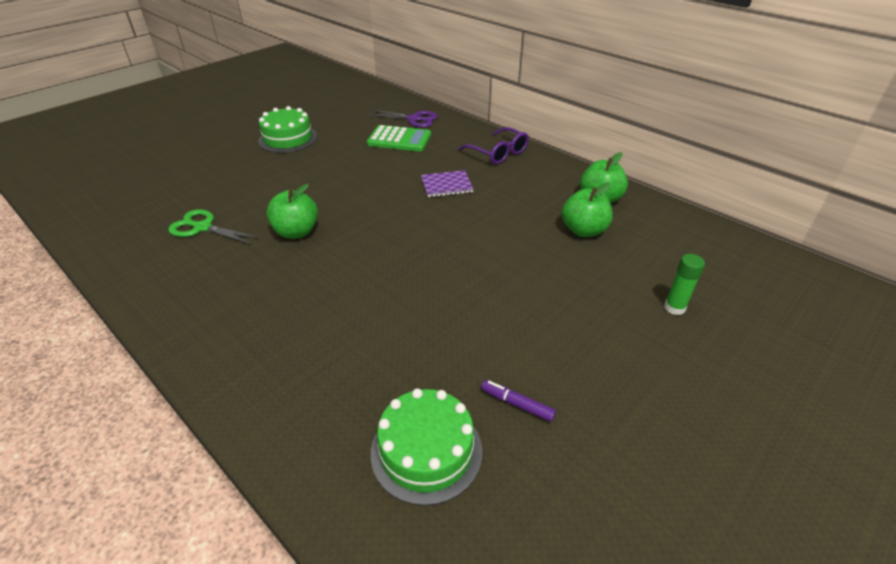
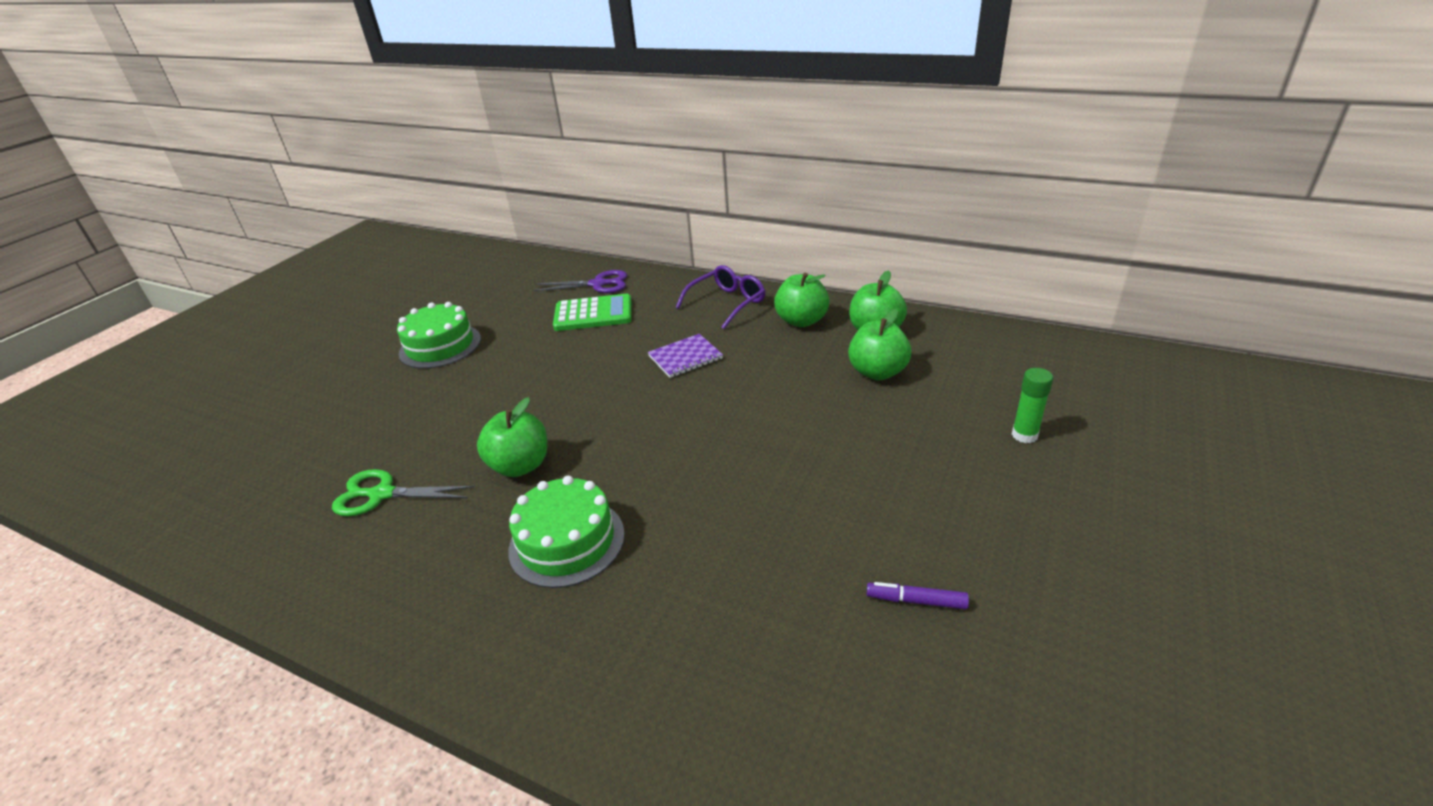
camera: 15 degrees left, 5 degrees down
green cake [371,388,482,506] -> green cake moved to [508,476,625,588]
purple glasses [458,127,529,164] -> purple glasses turned 75 degrees counterclockwise [676,265,765,329]
none -> green apple [774,273,830,327]

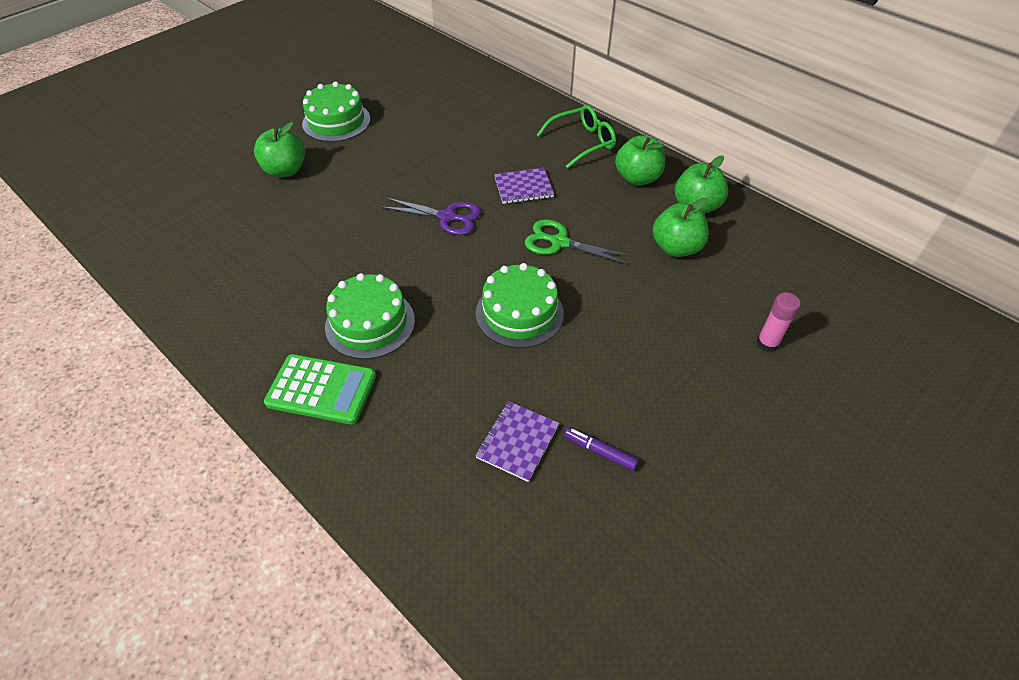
camera: 15 degrees right, 15 degrees up
green scissors [332,469,474,516] -> green scissors moved to [525,219,631,264]
green apple [477,397,547,477] -> green apple moved to [254,122,305,178]
purple scissors [533,270,627,293] -> purple scissors moved to [381,197,481,235]
green calculator [553,294,632,331] -> green calculator moved to [264,354,376,424]
purple glasses [676,265,765,329] -> green glasses [537,105,616,168]
green glue stick [1012,368,1053,443] -> pink glue stick [756,292,801,352]
none -> purple notebook [475,401,559,482]
none -> green cake [476,263,564,348]

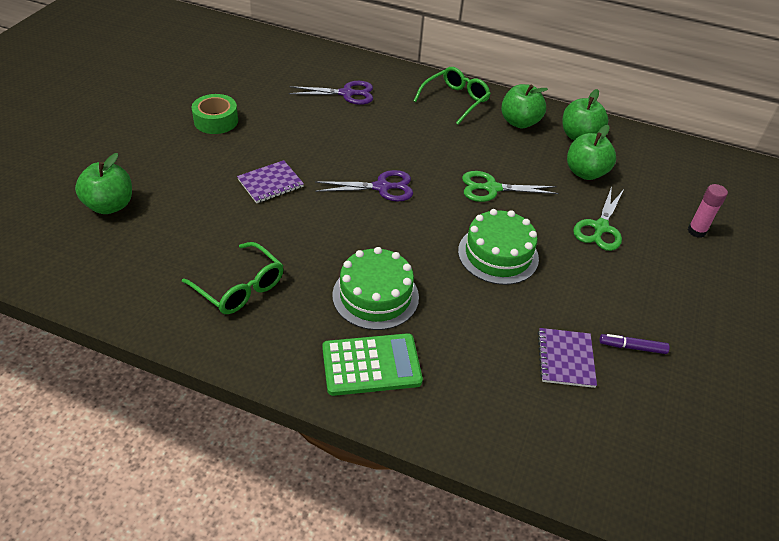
camera: 25 degrees left, 5 degrees down
green apple [254,122,305,178] -> green apple moved to [75,153,132,214]
green cake [302,81,370,142] -> green tape [192,94,238,134]
purple notebook [494,168,554,204] -> purple notebook moved to [237,160,304,203]
none -> green glasses [182,242,283,314]
none -> purple scissors [289,81,373,105]
none -> green scissors [573,187,623,251]

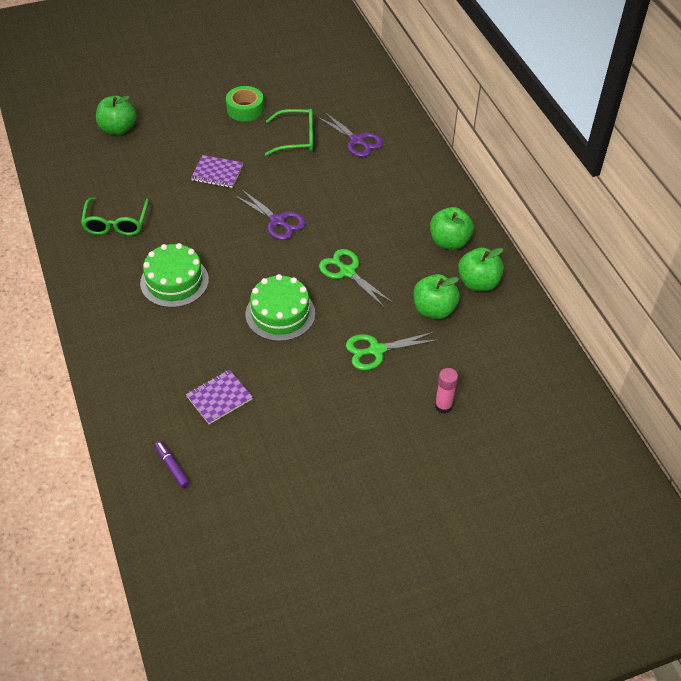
camera: 50 degrees right, 5 degrees up
green calculator [322,333,423,396] -> none
green glasses [414,67,491,125] -> green glasses moved to [265,109,313,156]
purple marker [599,334,670,354] -> purple marker moved to [155,441,190,488]

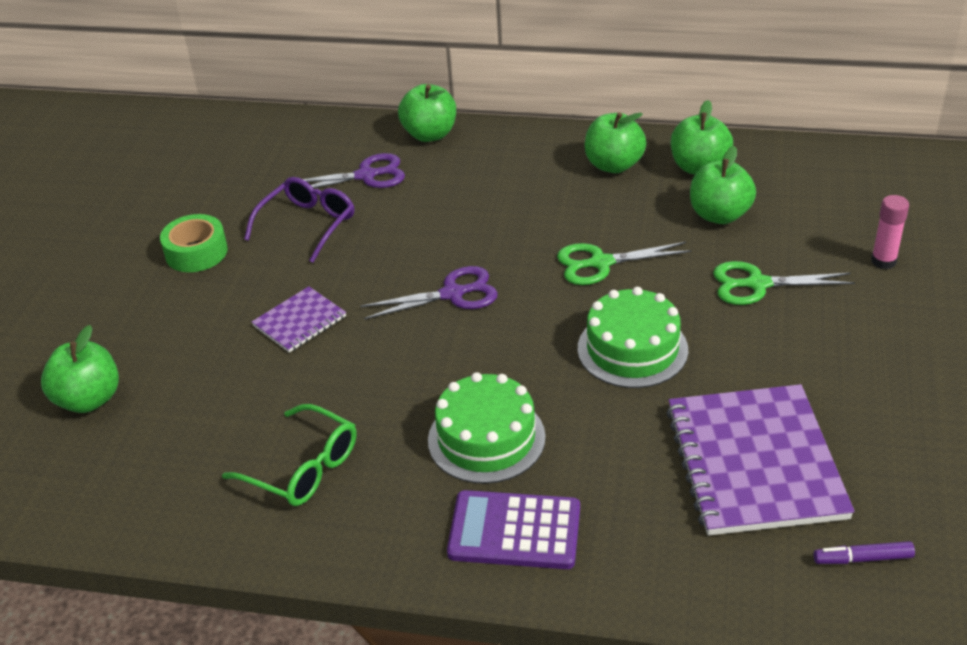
camera: 55 degrees left, 10 degrees down
purple notebook [186,370,253,424] -> purple notebook [666,384,855,536], size x2.02
green glasses [265,109,313,156] -> purple glasses [244,177,354,263]
green scissors [346,332,439,370] -> green scissors turned 75 degrees clockwise [713,261,855,305]
none -> green apple [398,84,456,142]
none -> purple calculator [447,490,580,569]

